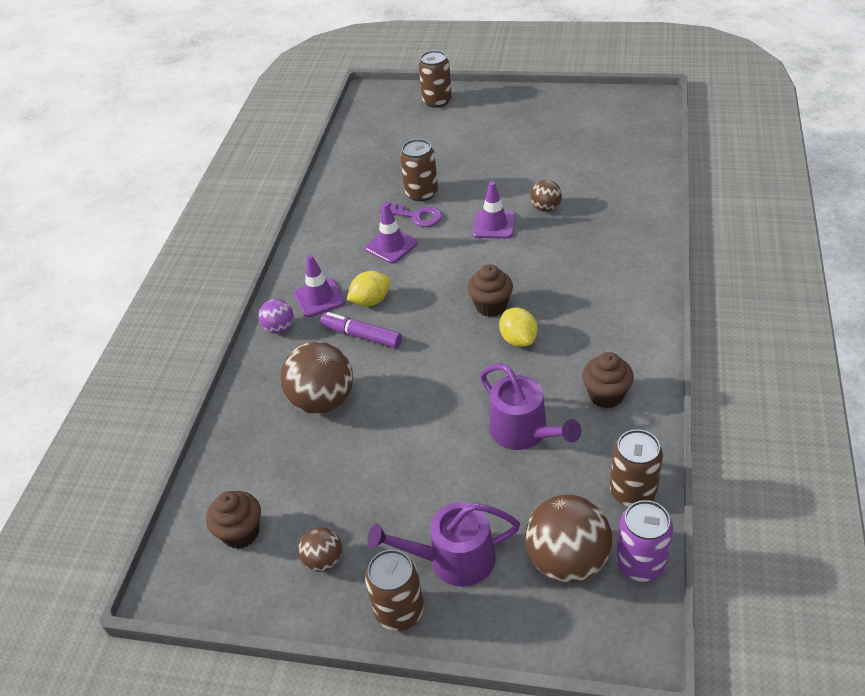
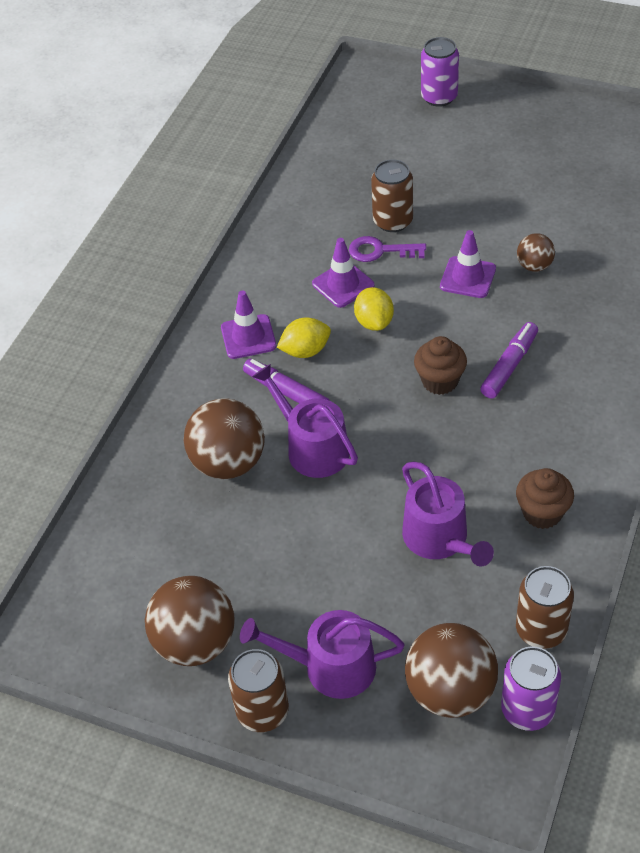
camera: 10 degrees right, 5 degrees up
brown cupcake [206,491,261,549] -> none
purple ball [258,299,294,334] -> none
brown ball [298,527,342,572] -> brown ball [145,576,235,666], size x1.90
purple key [380,202,442,227] -> purple key turned 150 degrees clockwise [349,236,426,262]
brown can [418,50,452,108] -> purple can [421,37,459,107]
yellow lemon [499,308,538,347] -> yellow lemon moved to [354,287,394,331]
none -> purple watering can [252,364,358,478]
none -> purple marker [480,322,538,398]

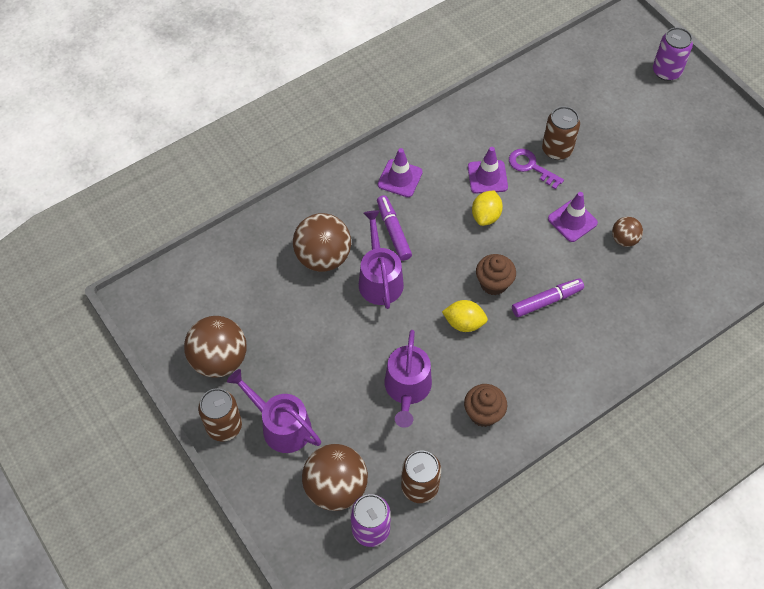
camera: 30 degrees right, 10 degrees up
yellow lemon [277,318,331,358] -> yellow lemon moved to [442,300,488,332]

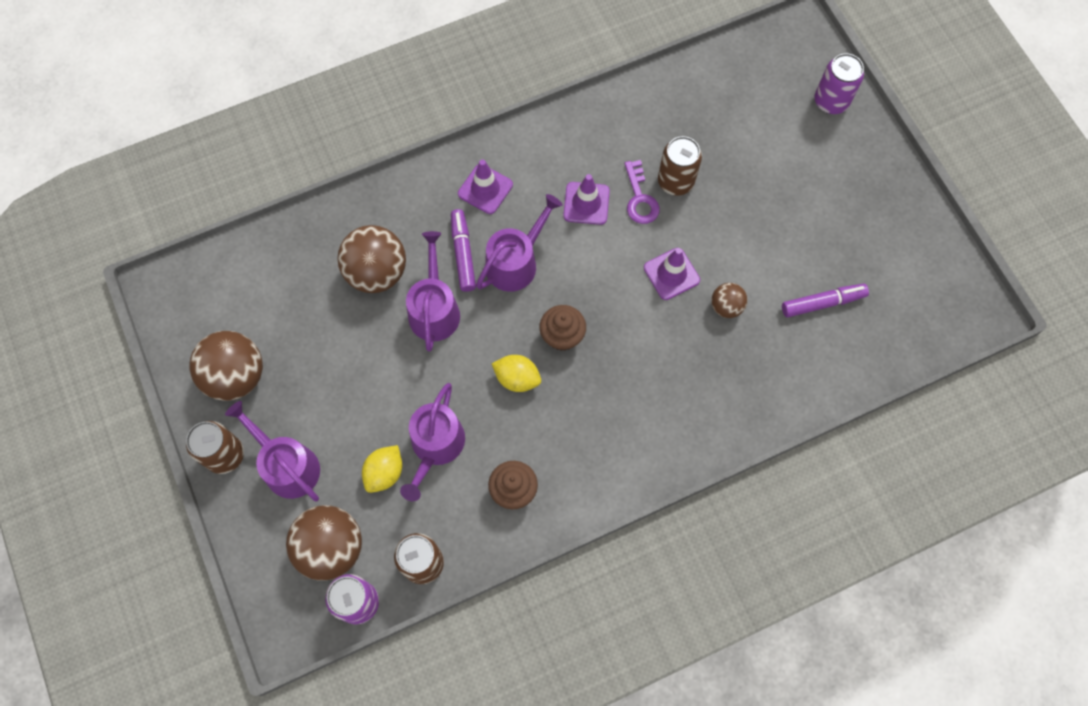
camera: 10 degrees right, 10 degrees up
yellow lemon [472,190,503,226] -> yellow lemon moved to [362,445,402,493]
purple key [509,149,564,189] -> purple key turned 150 degrees counterclockwise [624,160,660,224]
purple marker [512,278,584,317] -> purple marker moved to [782,283,869,318]
none -> purple watering can [476,194,563,292]

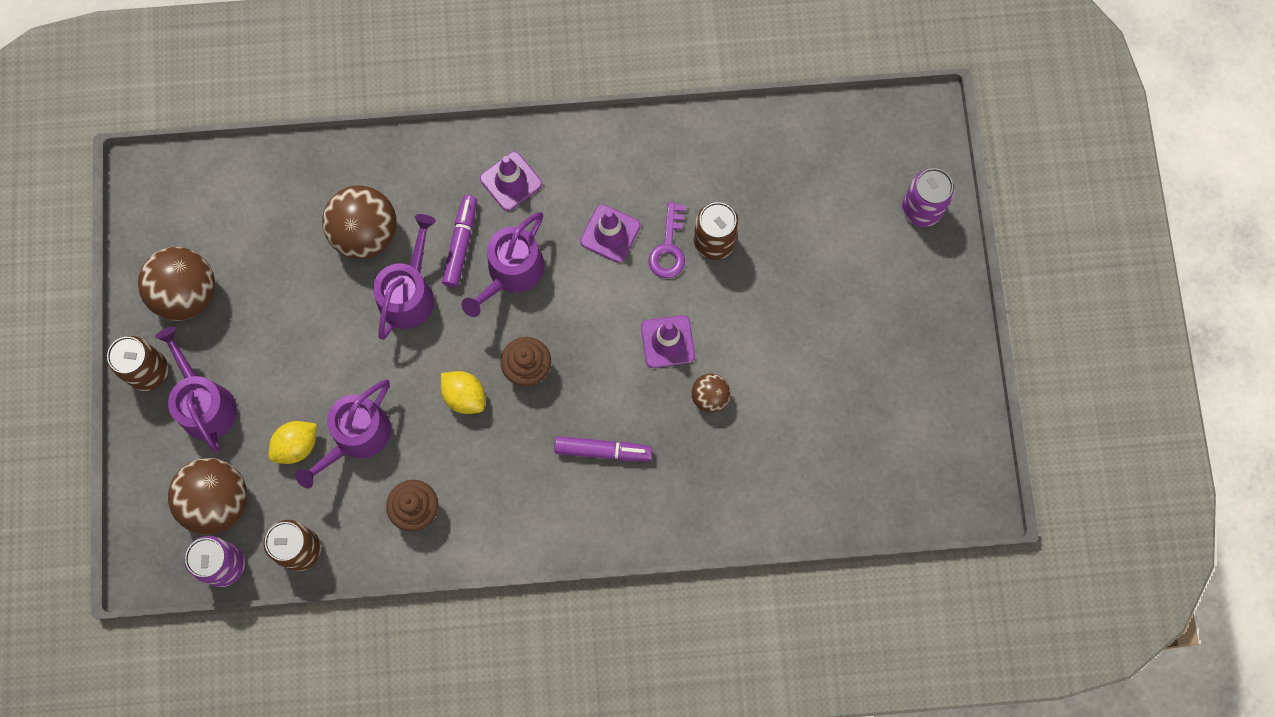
camera: 20 degrees right, 5 degrees up
purple watering can [476,194,563,292] -> purple watering can turned 150 degrees clockwise [461,212,544,317]
purple marker [782,283,869,318] -> purple marker moved to [554,436,652,461]

